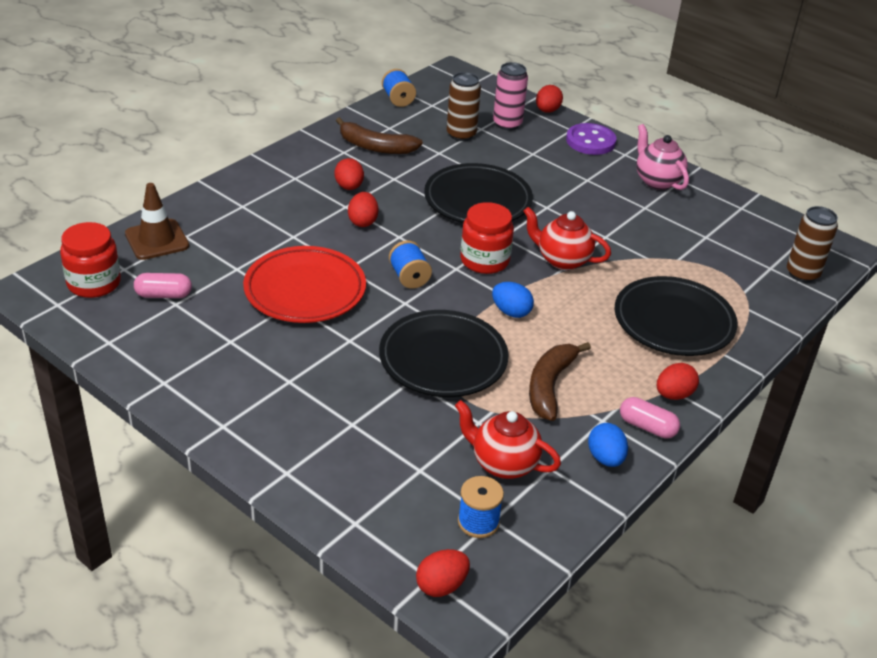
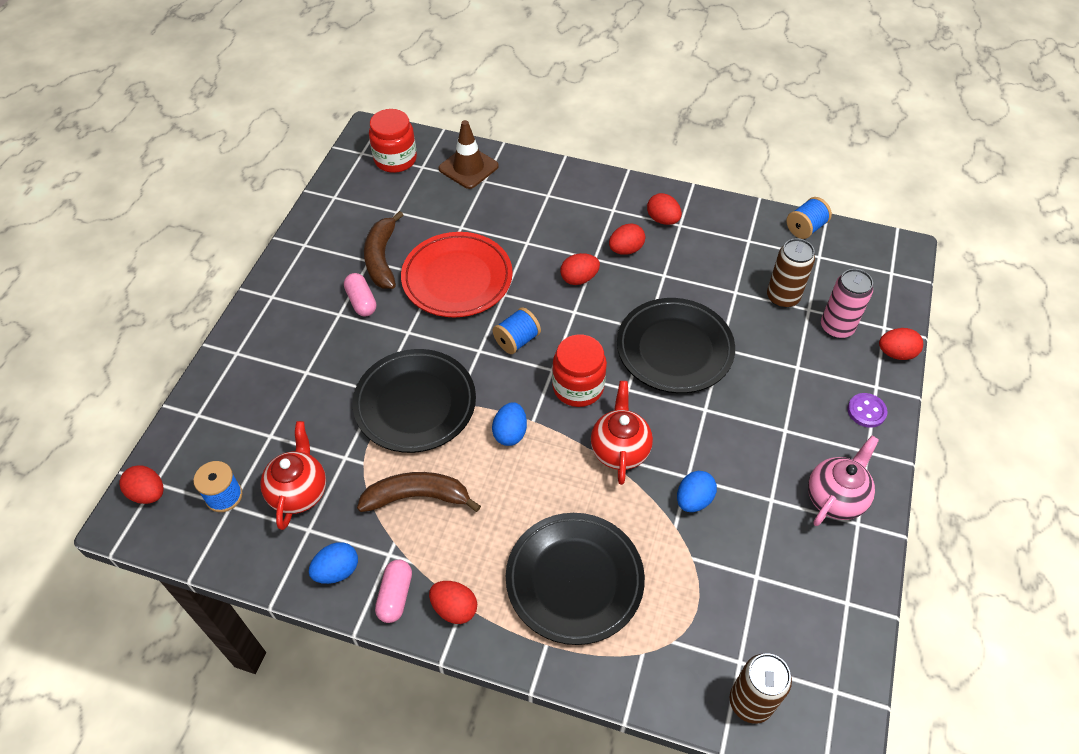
camera: 70 degrees right, 15 degrees up
pink capsule [134,273,192,298] -> pink capsule moved to [344,273,376,316]
brown banana [336,117,423,154] -> brown banana moved to [364,211,403,289]
purple button [566,123,617,155] -> purple button [847,393,888,428], size x0.62
none -> red egg [647,193,682,225]
none -> blue egg [677,471,717,512]

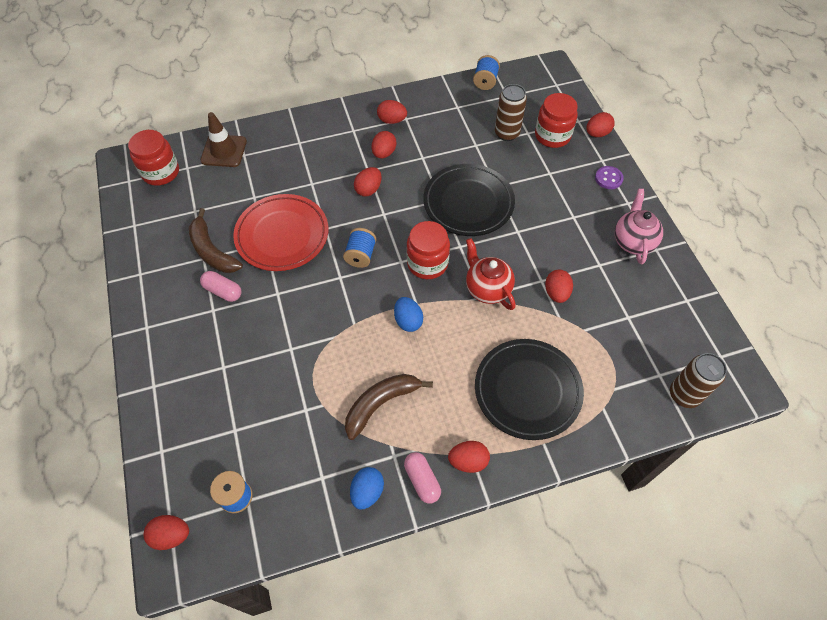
camera: 35 degrees left, 5 degrees up
red teapot [260,421,326,530] -> none
black plate [353,349,476,453] -> none
blue egg [677,471,717,512] -> red egg [545,270,573,303]
pink can [821,269,873,339] -> red jar [535,93,578,148]

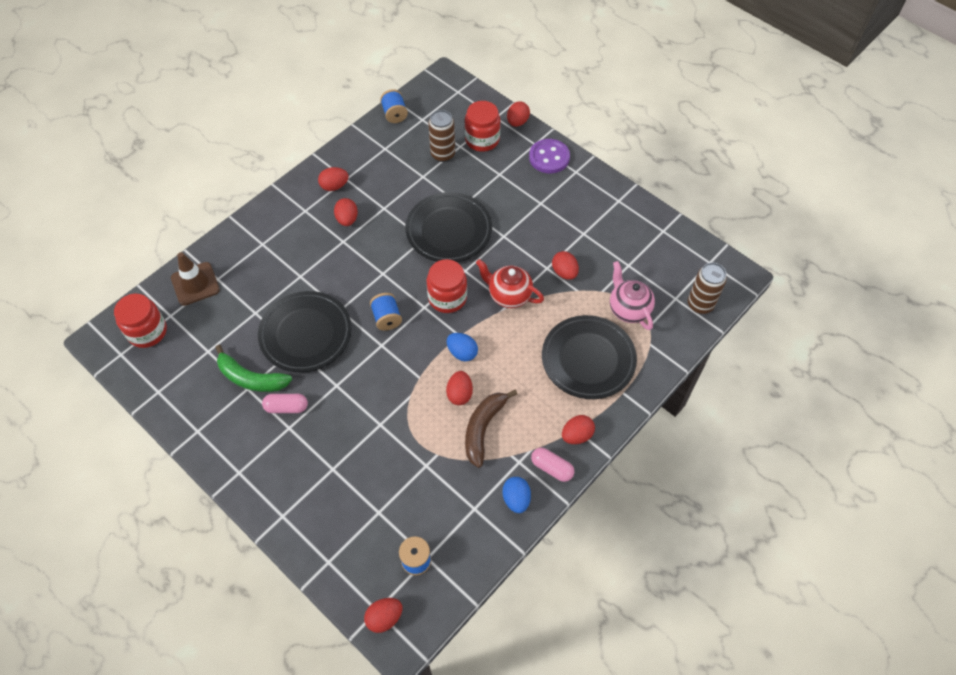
camera: 30 degrees left, 0 degrees up
brown banana [189,208,243,273] -> green banana [215,345,292,392]
red plate [233,194,328,271] -> black plate [258,291,352,372]
red egg [354,167,382,196] -> red egg moved to [446,371,473,405]
purple button [595,166,624,189] -> purple button [529,139,570,174], size x1.61
pink teapot [615,189,663,264] -> pink teapot moved to [610,261,655,330]

